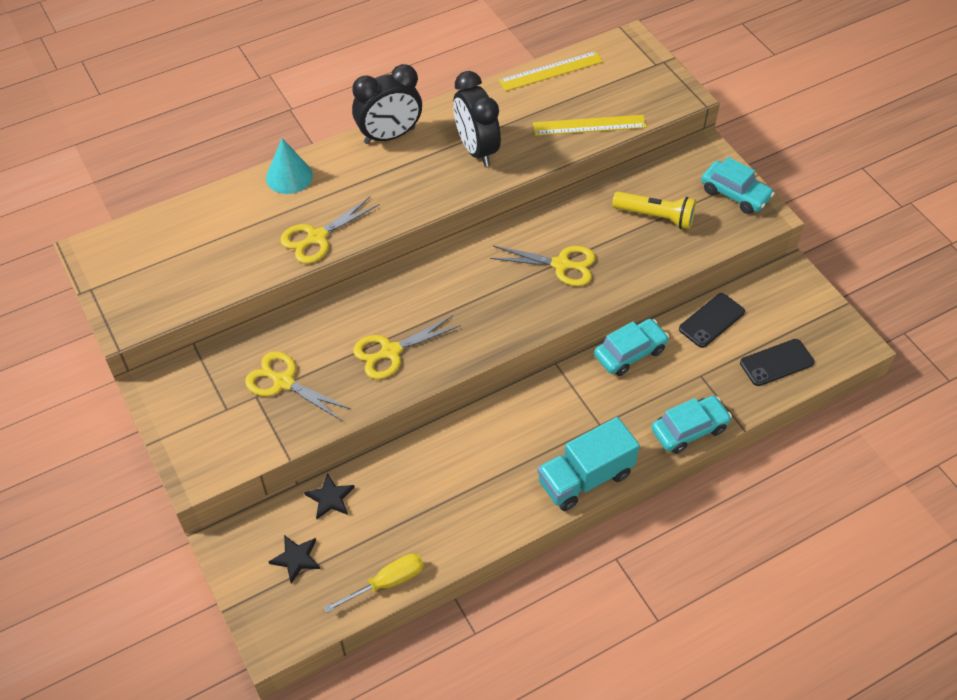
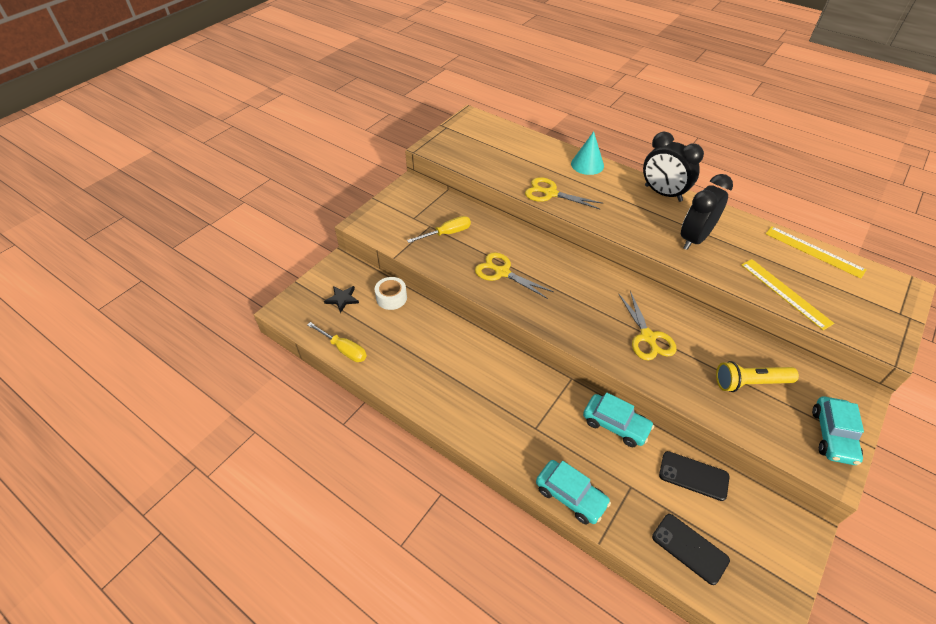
camera: 65 degrees right, 5 degrees down
yellow scissors [245,351,352,421] -> yellow screwdriver [407,216,471,243]
black star [304,473,355,519] -> white tape [375,277,407,310]
turquoise truck [537,417,640,511] -> none
yellow flashlight [612,192,696,229] -> yellow flashlight turned 90 degrees clockwise [716,361,799,392]

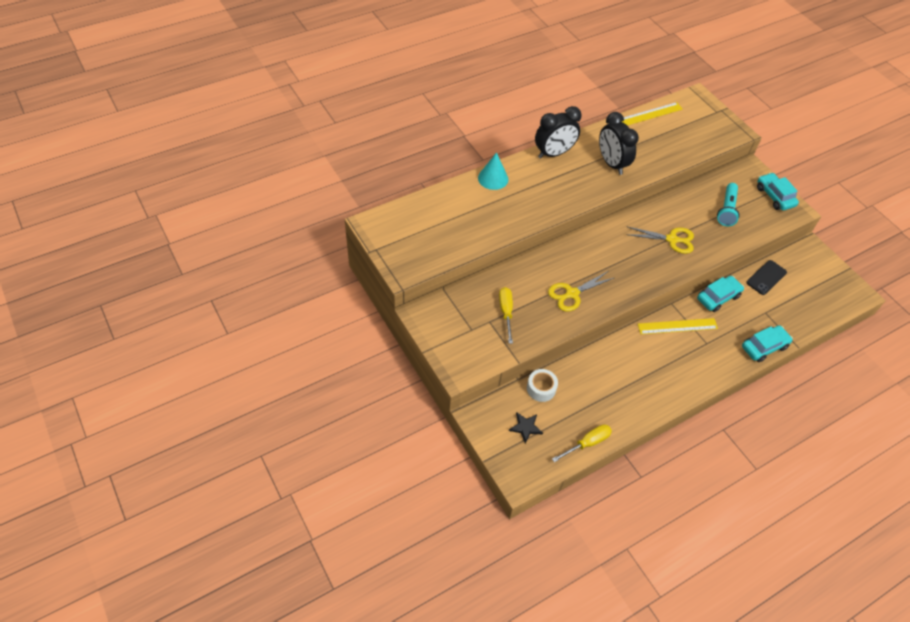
camera: 70 degrees left, 5 degrees up
yellow scissors [525,177,603,209] -> none
black phone [652,514,730,585] -> none
yellow flashlight [716,361,799,392] -> turquoise flashlight [717,183,740,226]
yellow ruler [741,259,834,330] -> yellow ruler moved to [638,318,718,334]
turquoise car [812,396,864,465] -> turquoise car turned 150 degrees counterclockwise [757,173,799,211]

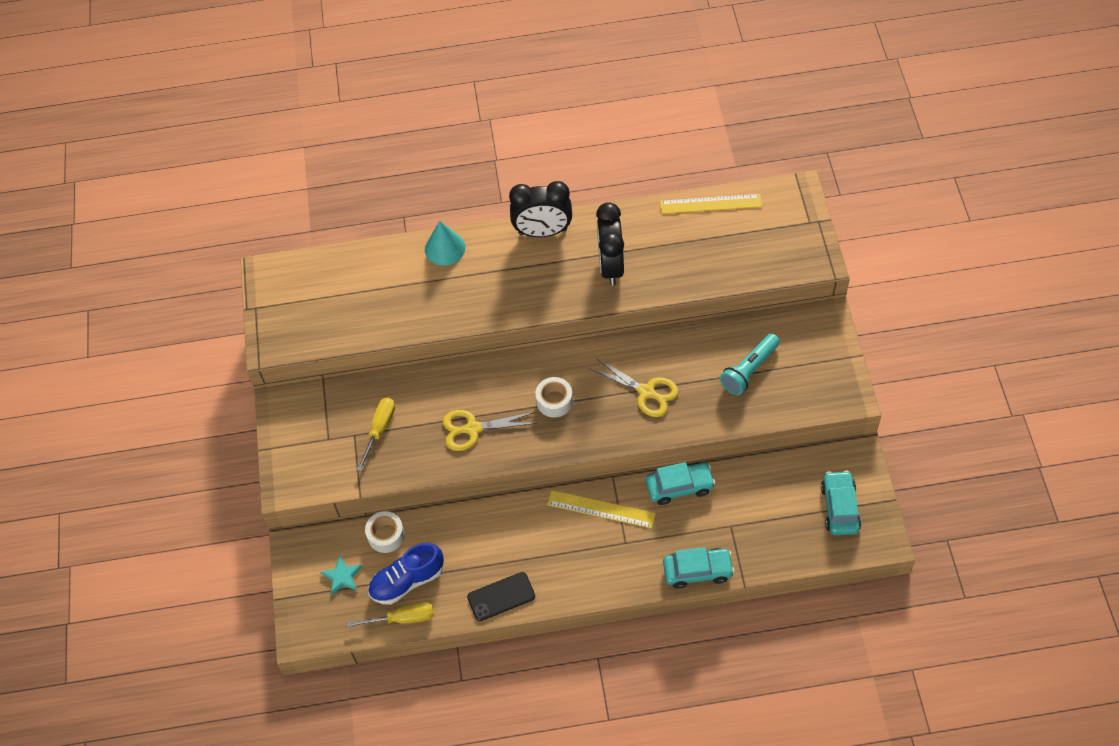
camera: 30 degrees right, 5 degrees up
black star [509,412,543,444] -> turquoise star [320,555,363,595]
black phone [746,260,787,295] -> black phone moved to [467,572,535,621]
turquoise car [757,173,799,211] -> turquoise car moved to [821,471,861,535]
none -> blue shoe [368,543,444,605]
none -> white tape [535,377,573,418]

